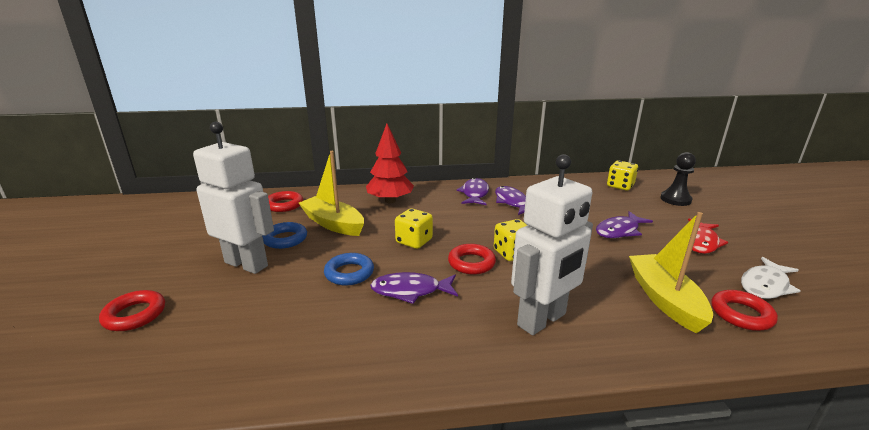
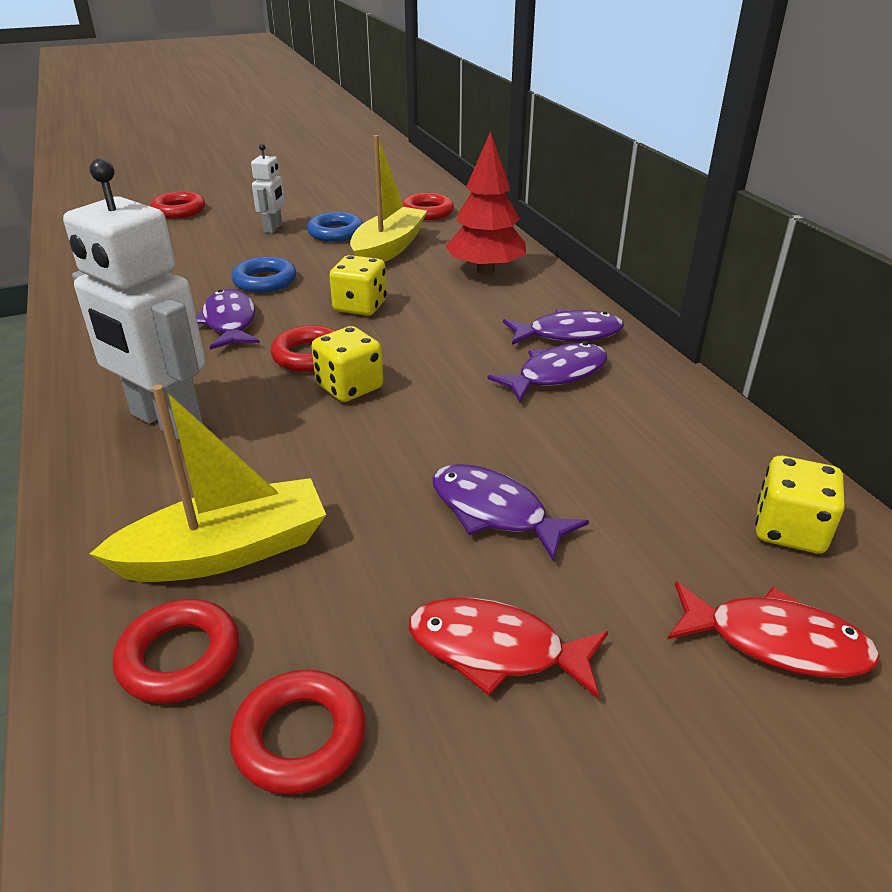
camera: 75 degrees right, 10 degrees up
white robot [193,122,274,274] -> white robot [251,144,285,233], size x0.49
black pawn [660,152,696,206] -> red fish [667,581,880,678]
white fish [741,257,800,299] -> red ring [230,670,366,795]

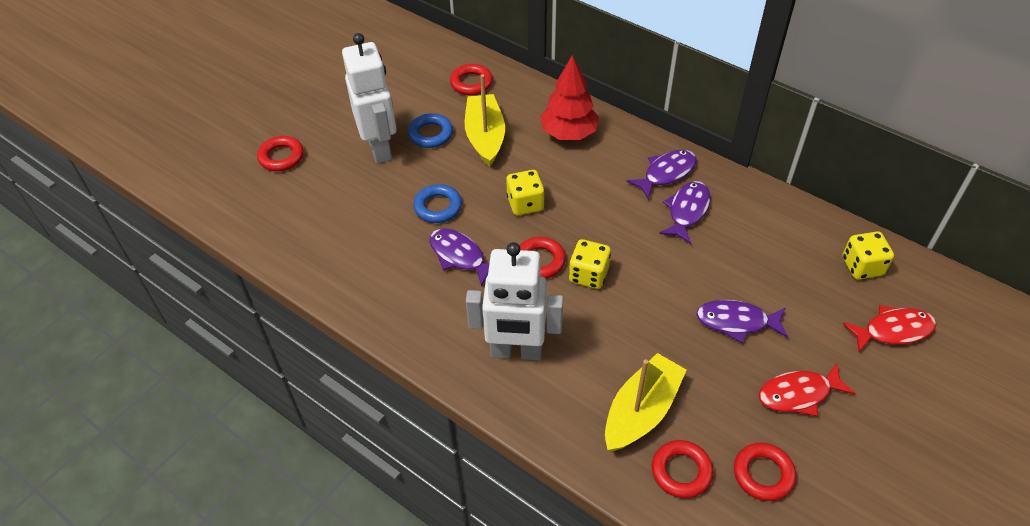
camera: 30 degrees left, 15 degrees up
white robot [251,144,285,233] -> white robot [342,33,397,163], size x2.06

